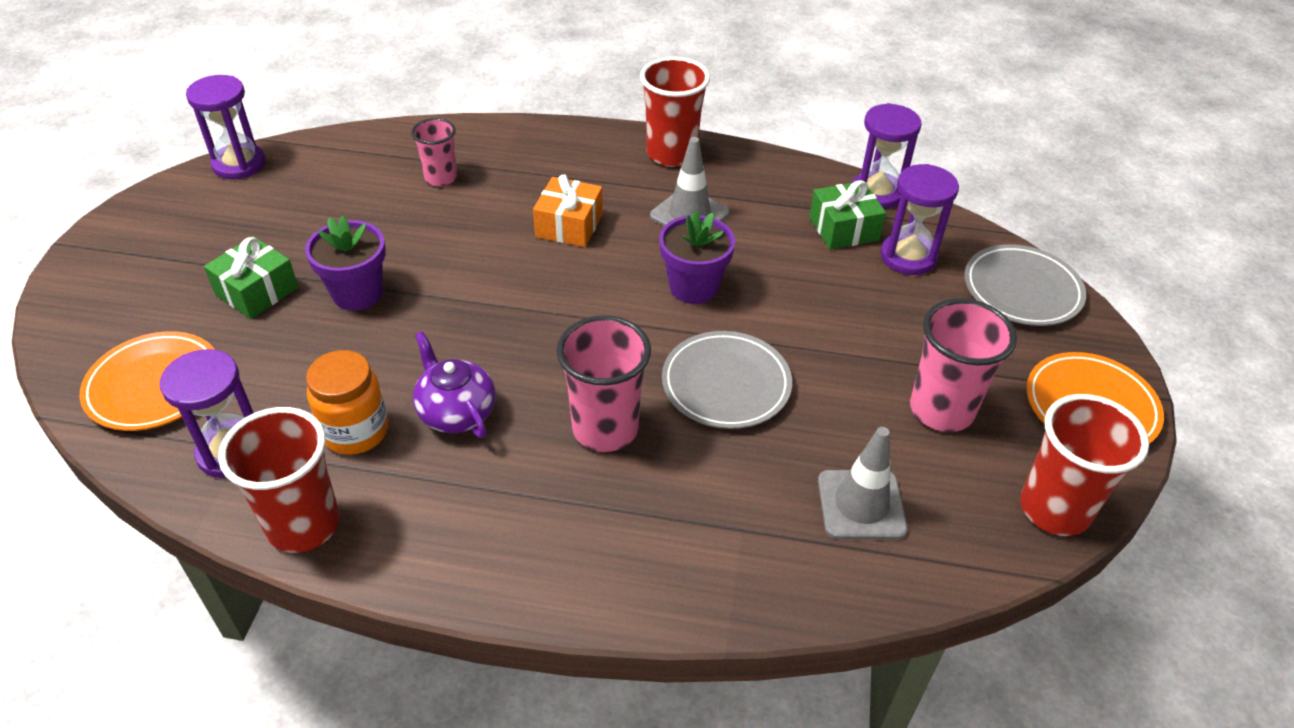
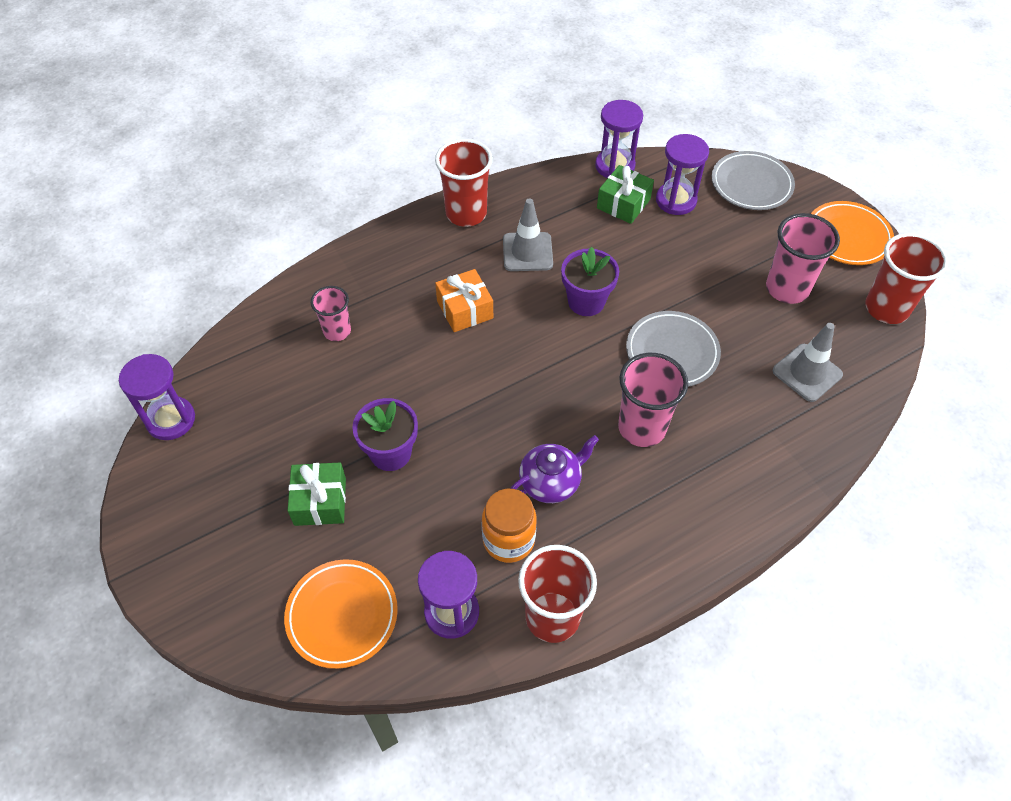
camera: 40 degrees left, 10 degrees up
purple teapot [413,331,496,438] -> purple teapot turned 135 degrees clockwise [510,435,599,503]

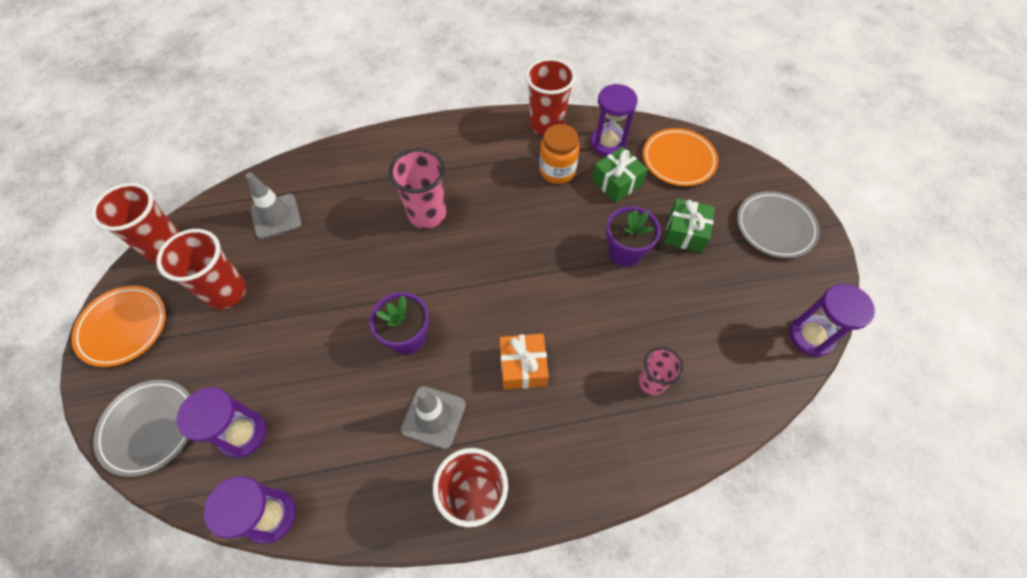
camera: 160 degrees left, 5 degrees up
purple teapot [510,435,599,503] -> none
green gift [597,165,654,224] -> green gift moved to [592,147,648,203]
grey plate [626,311,721,387] -> grey plate moved to [737,191,820,258]
pink cup [766,213,840,304] -> red cup [156,229,246,310]

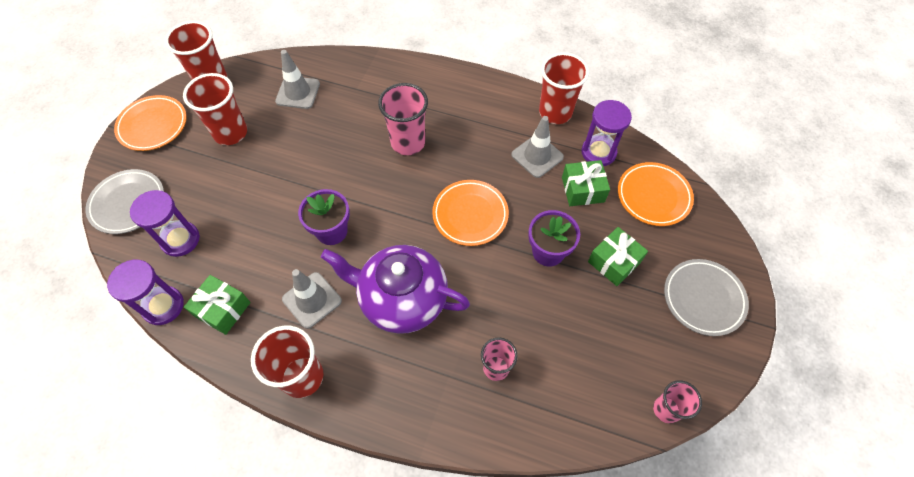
camera: 30 degrees right, 0 degrees up
orange gift [500,334,549,390] -> purple teapot [321,245,470,334]
orange jar [539,124,580,184] -> grey traffic cone [511,116,564,178]
purple hourglass [790,284,875,357] -> pink cup [653,380,702,423]
none -> green gift [184,275,251,335]
none -> orange plate [432,180,509,246]

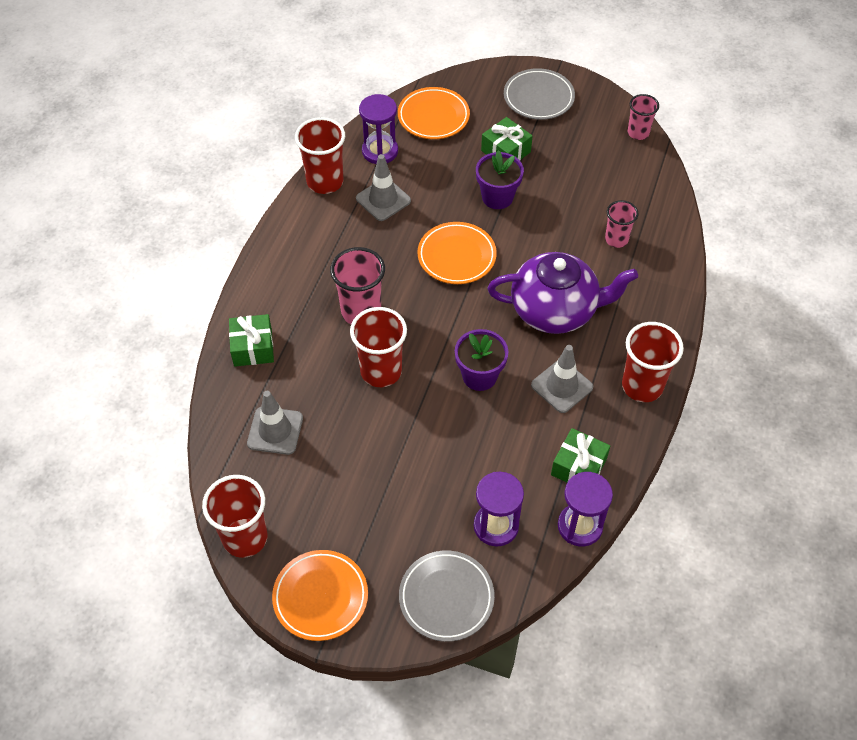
camera: 90 degrees left, 5 degrees down
red cup [183,73,247,145] -> red cup moved to [350,307,407,387]
purple teapot [321,245,470,334] -> purple teapot turned 105 degrees counterclockwise [488,252,638,334]
green gift [562,160,610,206] -> green gift moved to [229,314,274,367]

